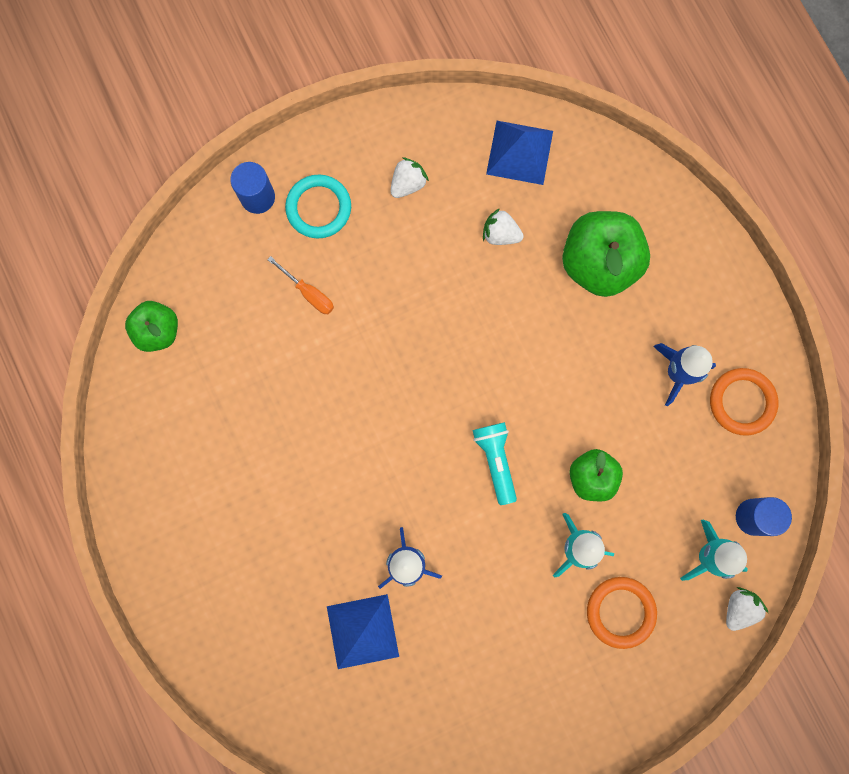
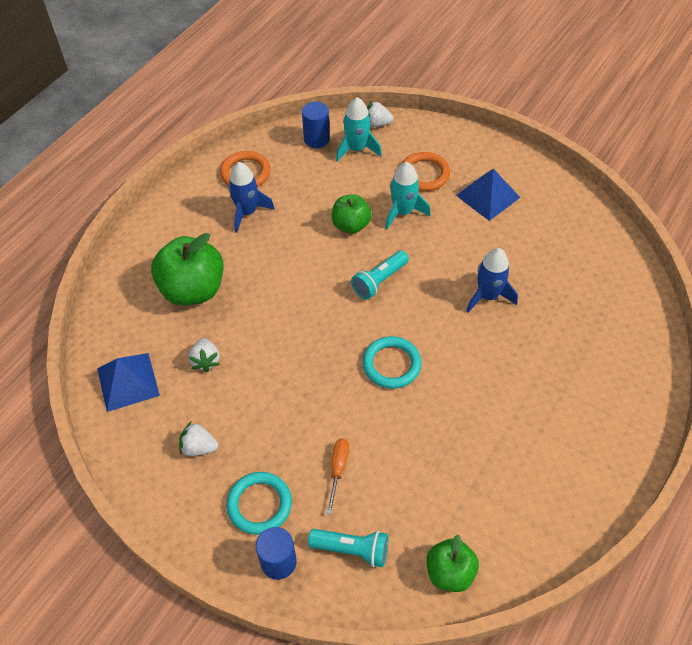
camera: 120 degrees left, 25 degrees down
blue pyramid [327,594,399,669] -> blue pyramid moved to [456,169,521,221]
none -> turquoise flashlight [308,529,388,567]
none -> turquoise ring [362,336,422,389]

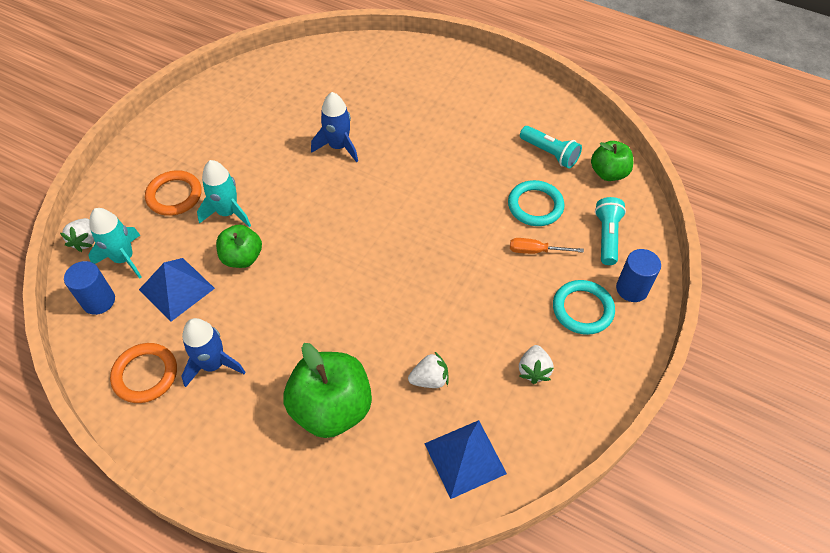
camera: 95 degrees left, 0 degrees up
turquoise flashlight [351,250,409,300] -> turquoise flashlight moved to [520,126,582,169]
turquoise ring [362,336,422,389] -> turquoise ring moved to [508,180,565,226]
blue pyramid [456,169,521,221] -> blue pyramid moved to [139,258,215,322]

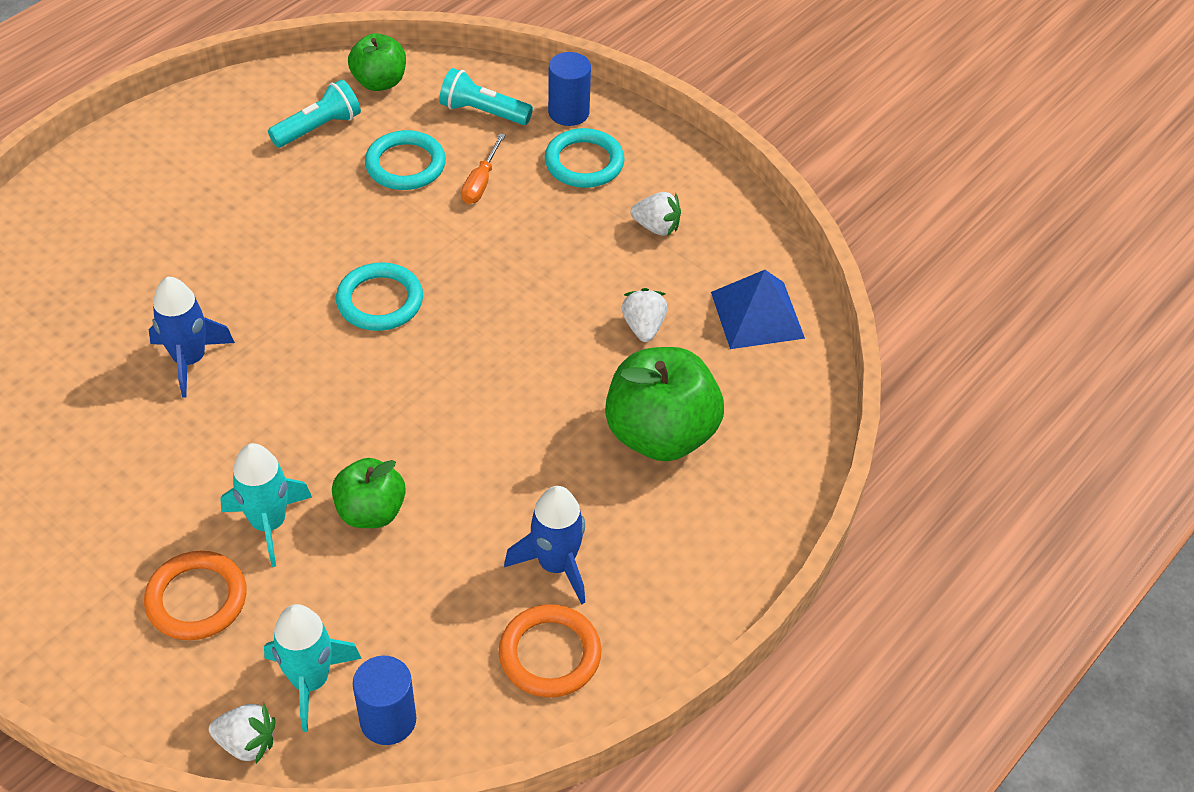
camera: 80 degrees left, 5 degrees down
blue pyramid [139,258,215,322] -> none
none -> turquoise ring [336,262,423,331]

